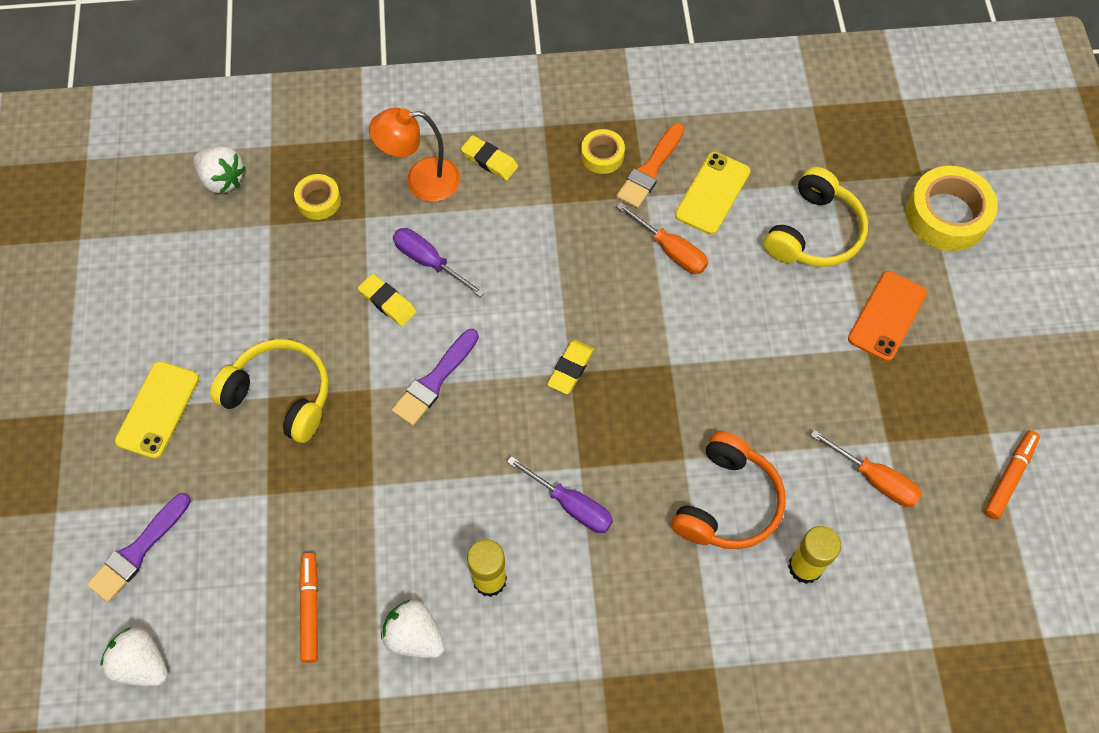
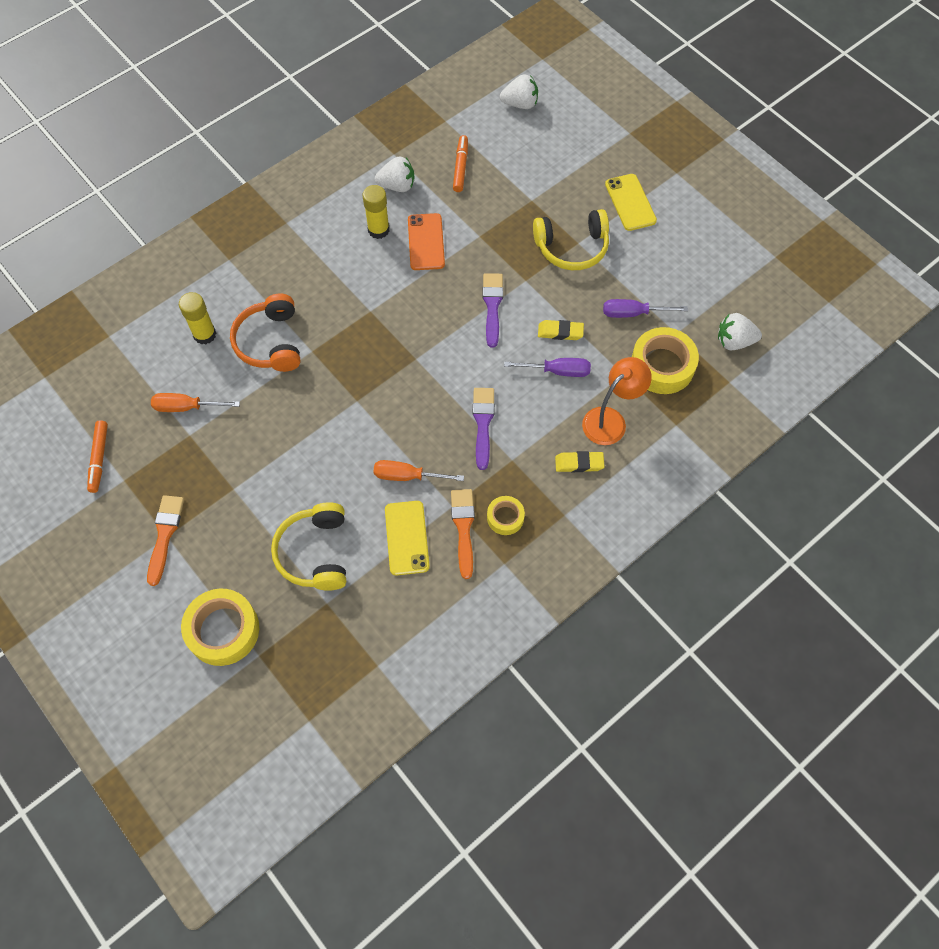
camera: 145 degrees right, 0 degrees up
purple brush [87,493,191,602] -> purple brush moved to [473,388,495,470]
yellow tape [294,174,341,220] -> yellow tape [632,327,699,394], size x1.84
orange marker [299,553,318,663] -> orange marker turned 135 degrees counterclockwise [453,135,468,192]
purple screwdriver [507,456,613,533] -> purple screwdriver moved to [603,299,688,318]
yellow eraser [547,340,594,394] -> none
orange phone [848,271,927,361] -> orange phone moved to [408,213,445,270]
none -> orange brush [147,495,184,586]

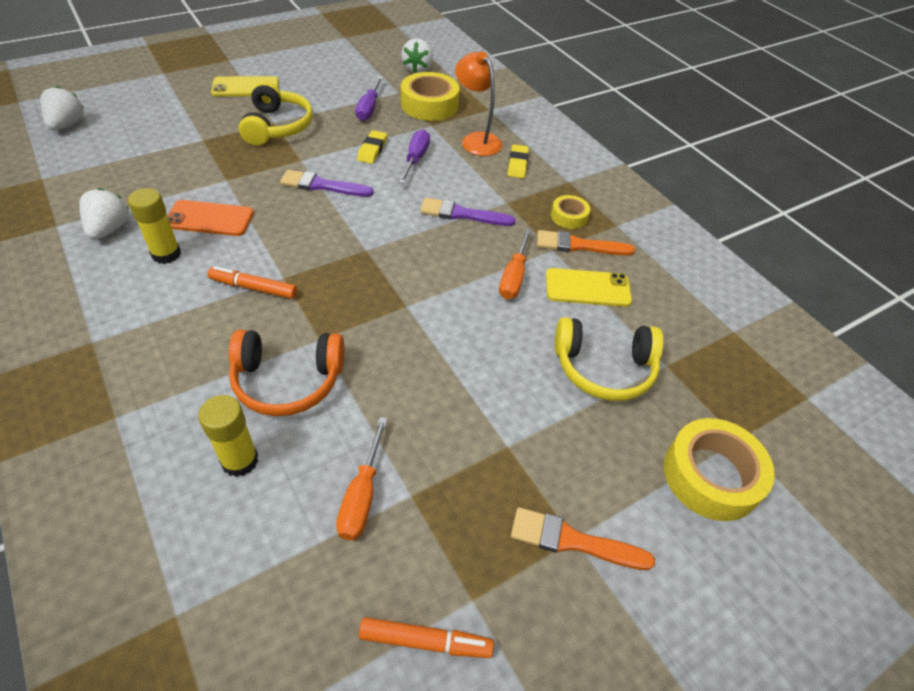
camera: 85 degrees left, 15 degrees down
orange marker [453,135,468,192] -> orange marker moved to [208,266,297,299]

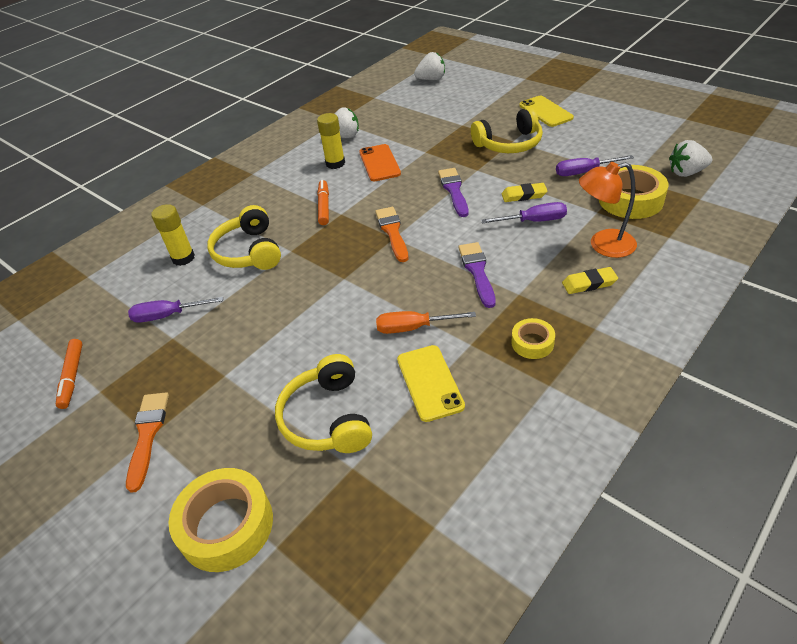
camera: 80 degrees right, 5 degrees down
orange headphones [229,330,345,416] -> yellow headphones [207,205,281,270]
orange screwdriver [336,417,388,540] -> purple screwdriver [128,297,223,323]
orange lamp [455,52,502,156] -> orange lamp turned 135 degrees counterclockwise [579,162,637,258]
orange brush [537,230,635,256] -> orange brush moved to [375,207,408,262]

